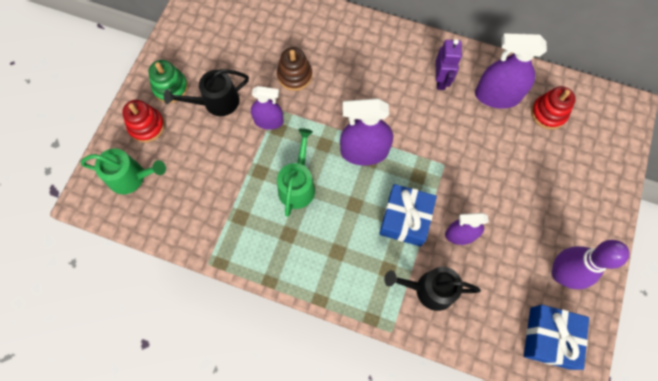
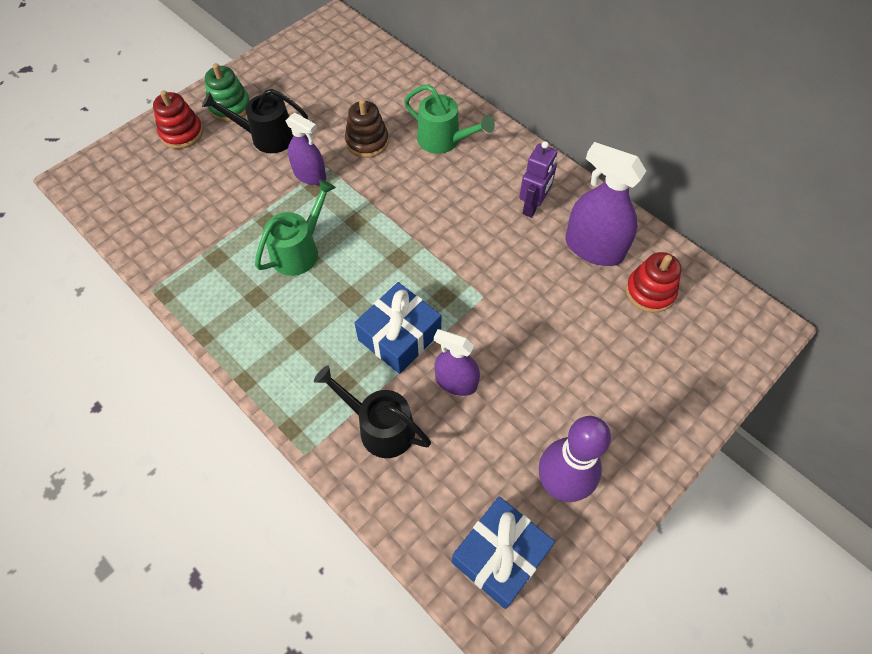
camera: 25 degrees right, 10 degrees down
green watering can [81,149,166,194] -> green watering can moved to [404,85,495,154]
purple spray bottle [340,98,393,165] -> none

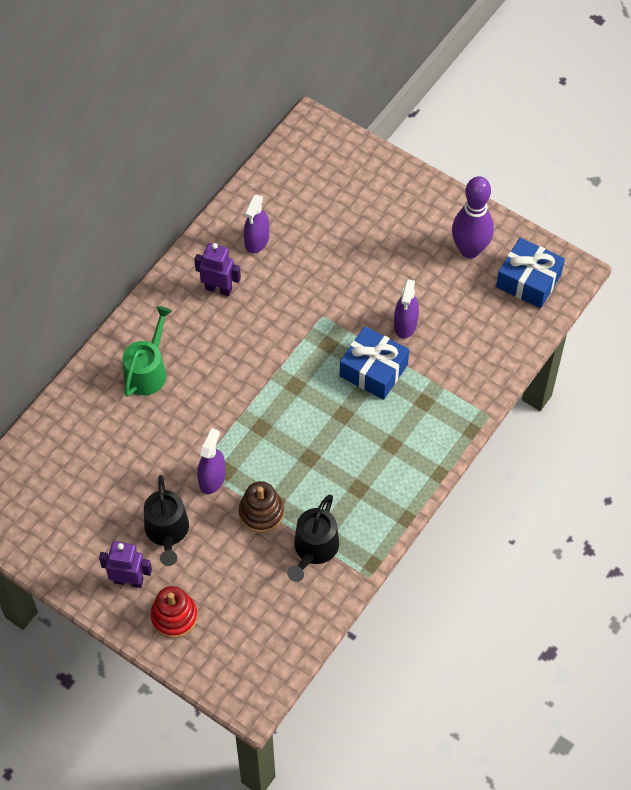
camera: 100 degrees left, 0 degrees up
green stacking toy [205,63,250,122] -> purple robot [99,541,152,588]
green watering can [255,179,336,276] -> none
black watering can [314,365,431,458] -> black watering can moved to [287,495,339,582]
brown stacking toy [345,99,389,158] -> brown stacking toy moved to [239,481,284,533]
purple spray bottle [565,142,646,266] -> purple spray bottle [244,194,269,253], size x0.63
red stacking toy [626,252,681,313] -> none

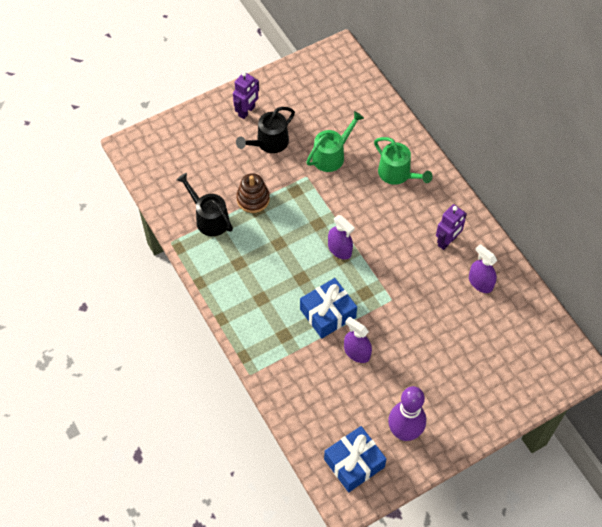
camera: 115 degrees right, 0 degrees up
black watering can [144,475,189,566] -> black watering can turned 60 degrees counterclockwise [236,107,295,153]
red stacking toy [151,586,198,638] -> none
purple spray bottle [197,428,225,494] -> purple spray bottle moved to [328,215,355,260]
none -> green watering can [306,111,364,172]

